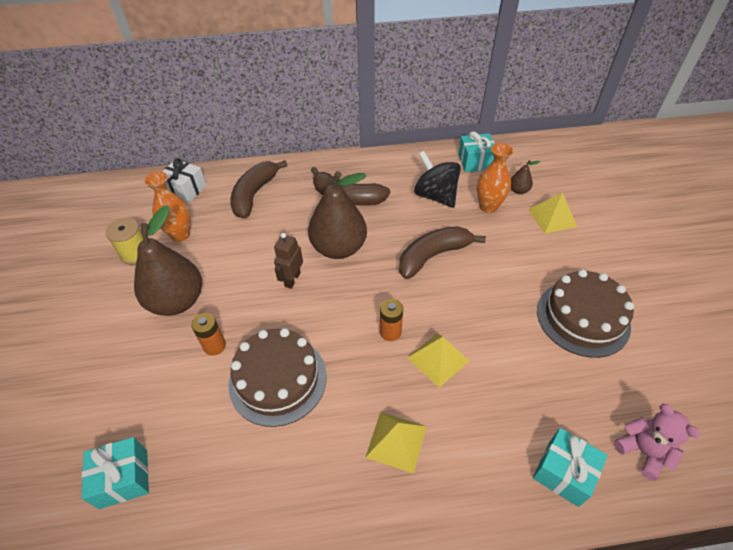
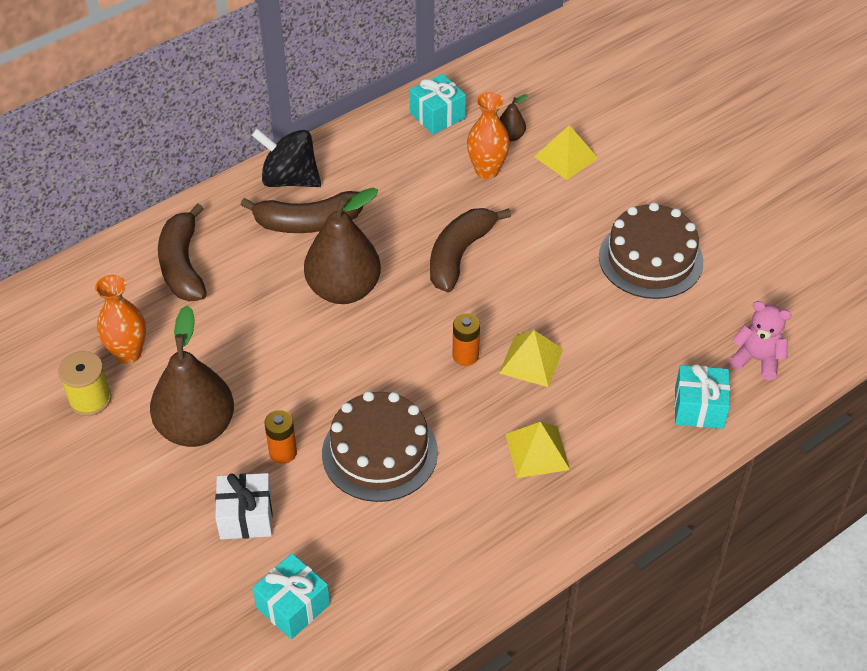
camera: 30 degrees left, 0 degrees up
white gift [162,158,207,204] -> white gift moved to [215,473,273,539]
brown robot [274,233,303,289] -> none
black spinning top [414,151,461,208] -> black spinning top moved to [252,129,321,187]

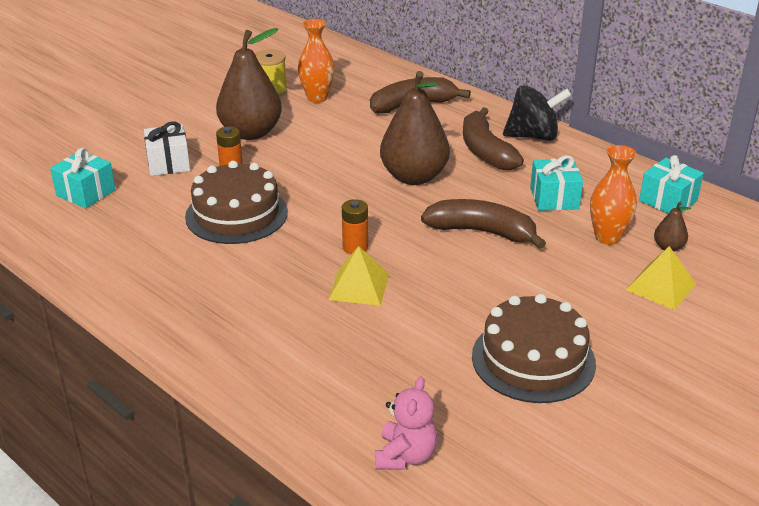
camera: 80 degrees right, 15 degrees down
black spinning top [252,129,321,187] -> black spinning top turned 75 degrees clockwise [503,85,571,141]
yellow pyramid [505,422,570,478] -> none
turquoise gift [674,364,730,429] -> turquoise gift moved to [530,155,583,211]

